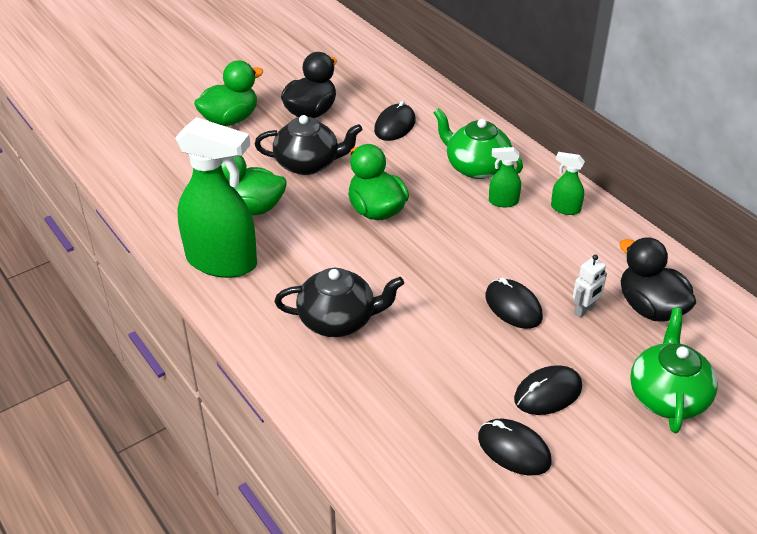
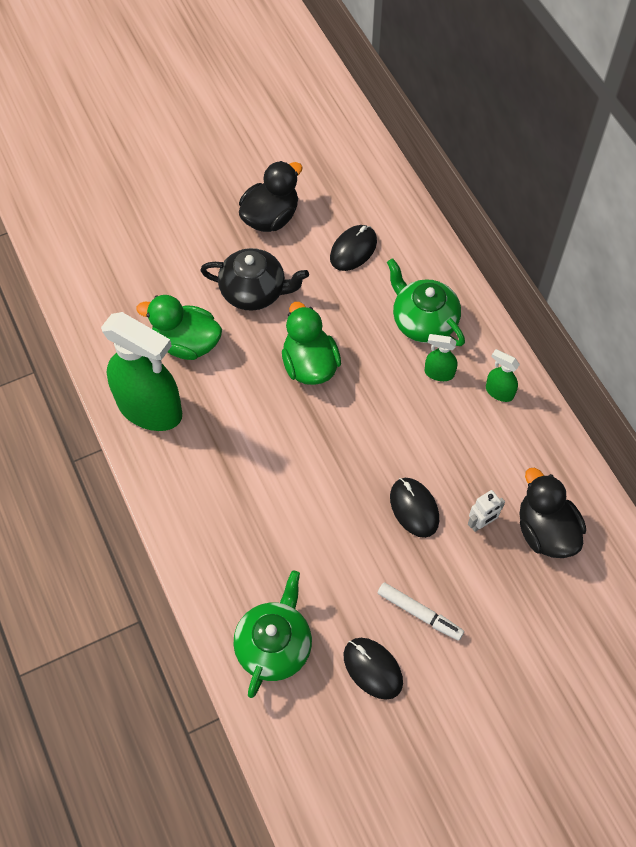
camera: 10 degrees right, 20 degrees up
green duck [194,60,264,126] -> none
black teapot [275,268,404,337] -> none
black mouse [514,365,582,415] -> white marker [378,582,464,641]
green teapot [630,308,718,433] -> green teapot moved to [233,570,312,698]

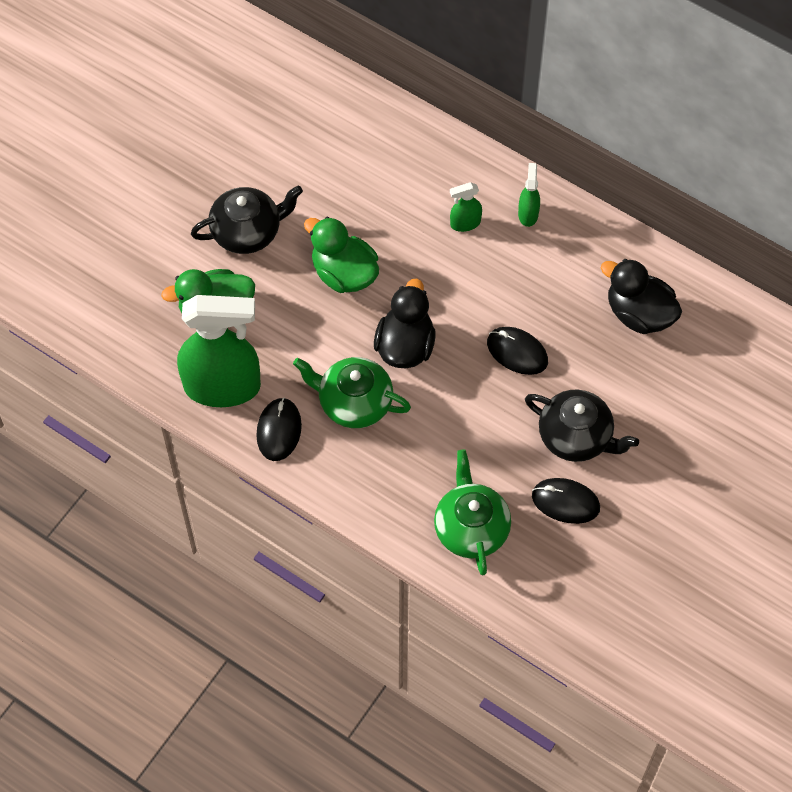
camera: 30 degrees left, 0 degrees up
black duck [239,161,302,232] -> black duck moved to [374,278,436,368]
black mouse [330,225,377,271] -> black mouse moved to [256,397,302,461]
white marker [378,582,464,641] -> black teapot [525,390,639,462]
green teapot [387,258,465,346] -> green teapot moved to [293,357,411,428]
white robot [468,490,505,532] -> none
green spray bottle [486,349,520,402] -> green spray bottle turned 90 degrees clockwise [518,163,540,227]

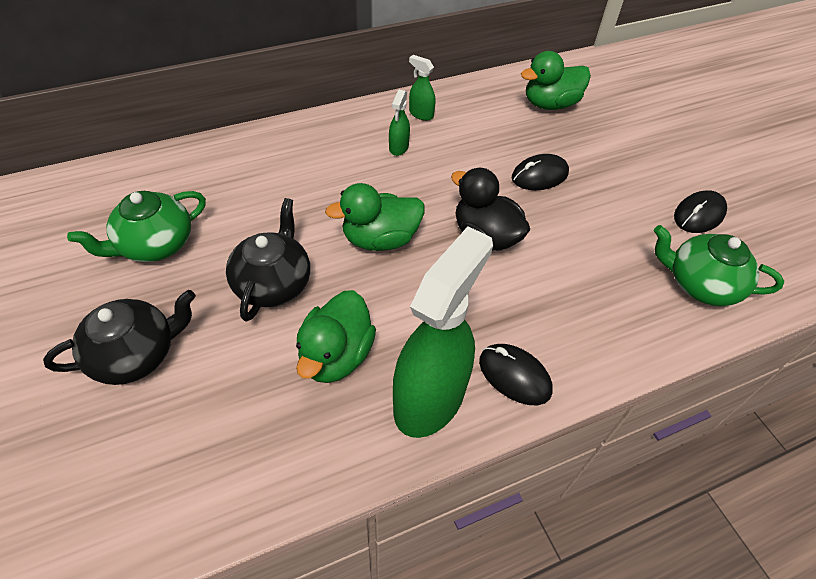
camera: 60 degrees left, 10 degrees down
green teapot [293,357,411,428] -> green teapot moved to [67,191,206,262]
black teapot [525,390,639,462] -> black teapot moved to [43,290,196,385]
black duck [601,259,682,334] -> green duck [521,51,591,110]

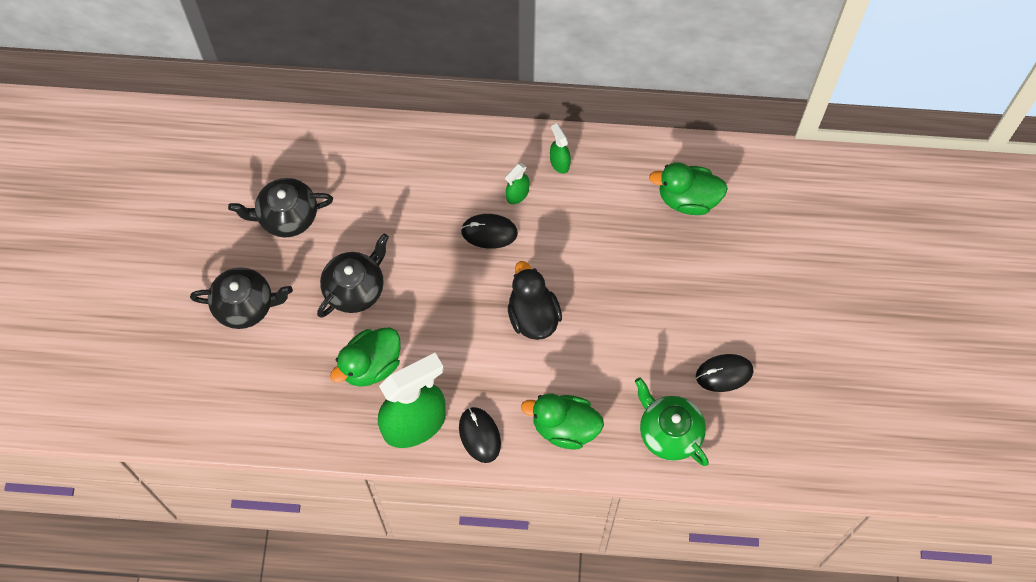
camera: 30 degrees right, 15 degrees up
green teapot [67,191,206,262] -> black teapot [228,178,333,237]
green duck [325,183,425,251] -> green duck moved to [521,393,604,450]
black mouse [512,154,569,190] -> black mouse moved to [461,214,518,249]

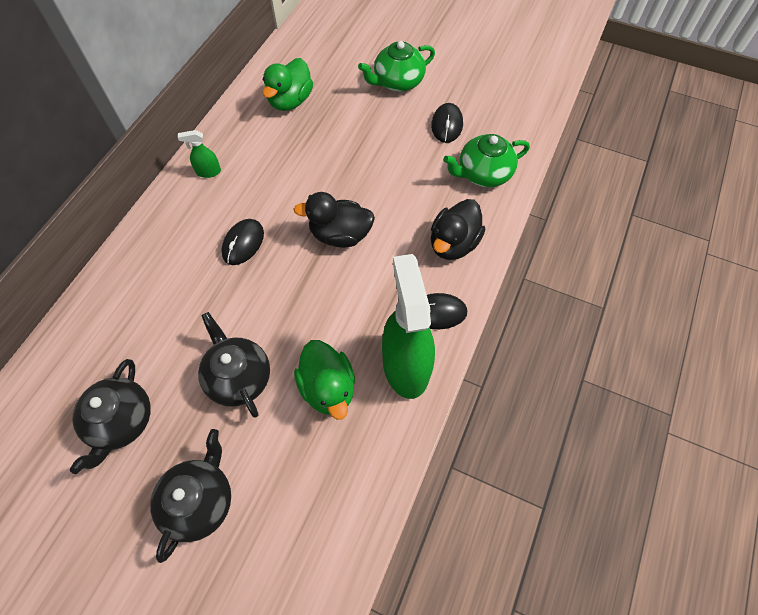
camera: 70 degrees left, 5 degrees down
green spray bottle [505,163,530,204] -> none
green duck [521,393,604,450] -> black duck [431,199,485,260]
none -> green teapot [358,41,435,92]

